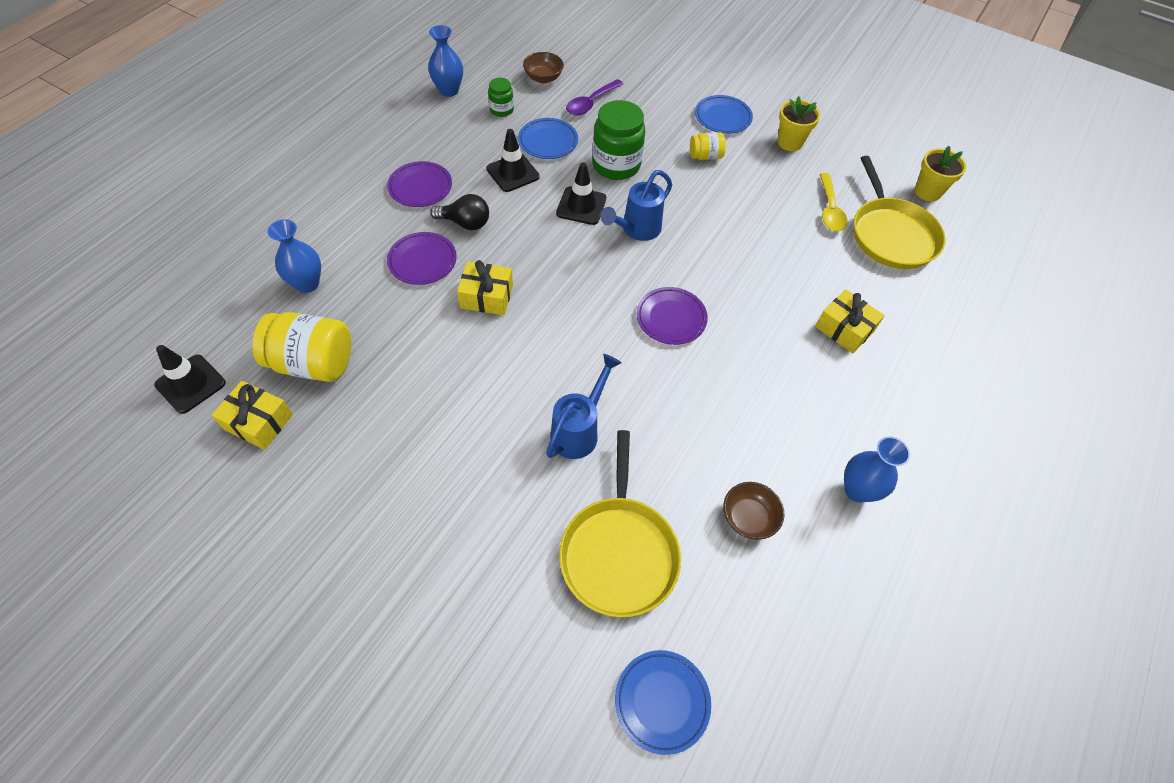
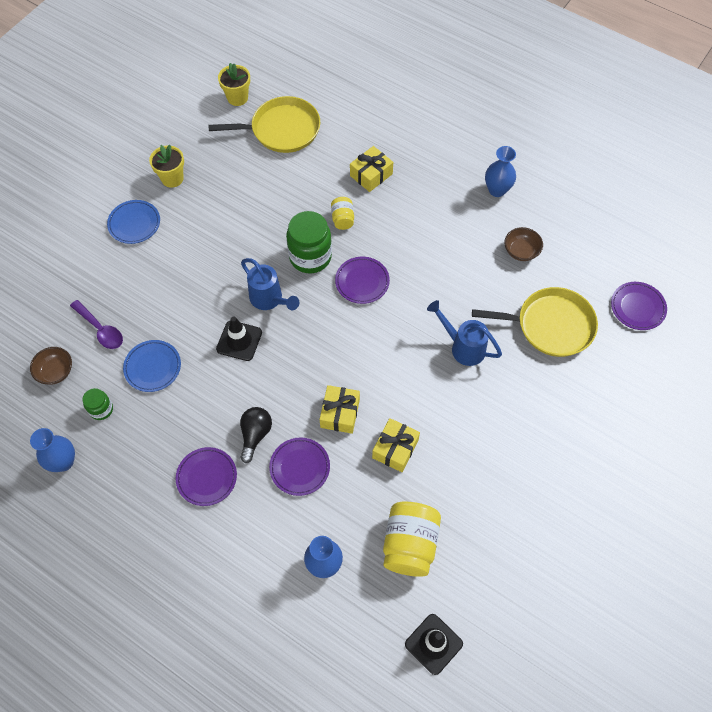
camera: 85 degrees left, 5 degrees up
yellow gift [211,381,293,450] -> yellow gift moved to [372,418,420,472]
black traffic cone [486,129,540,192] -> none
green jar [592,100,645,180] -> green jar moved to [286,211,332,273]
blue plate [615,650,711,755] -> purple plate [611,282,667,330]
yellow jar [690,132,726,160] -> yellow jar moved to [331,197,354,230]
yellow spoon [820,173,847,231] -> none

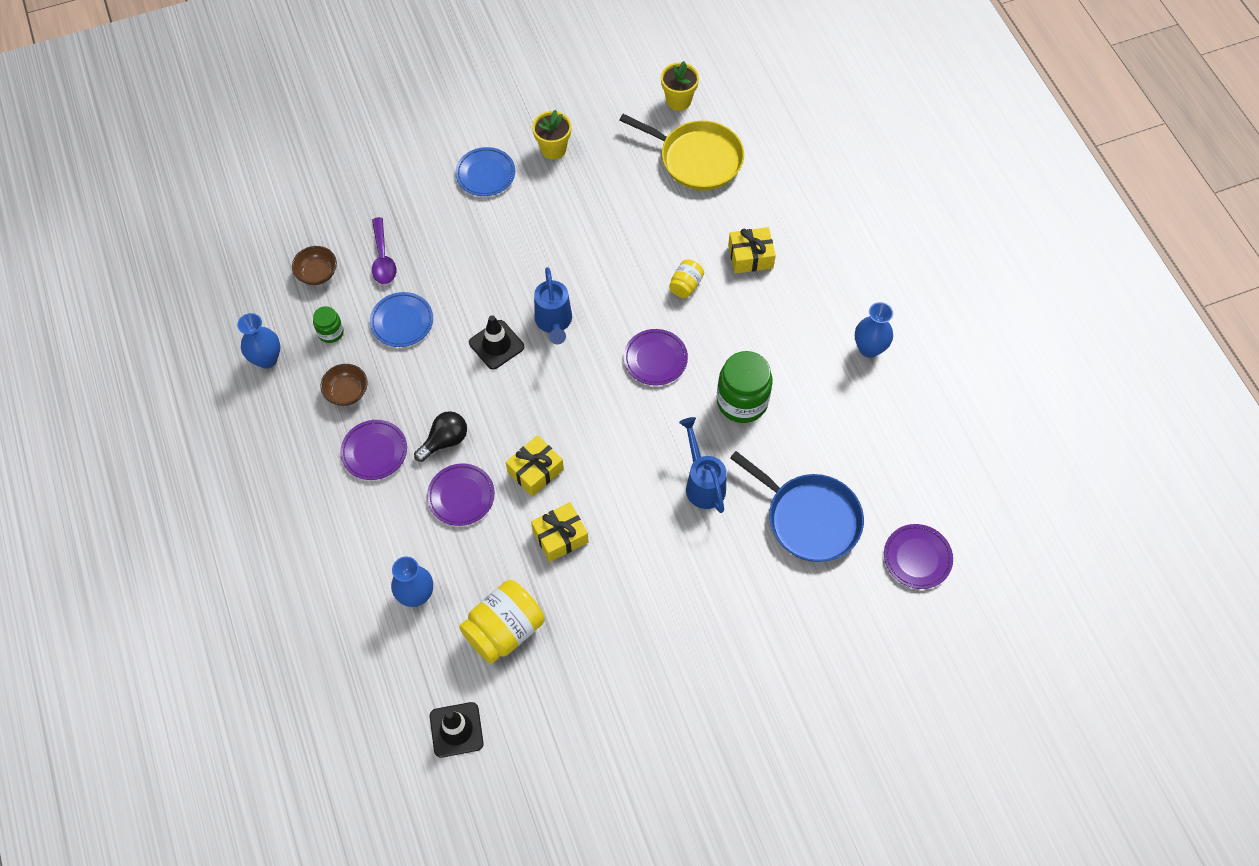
camera: 35 degrees right, 0 degrees up
green jar [286,211,332,273] -> green jar moved to [717,351,773,423]
yellow pan [472,287,598,357] -> blue pan [730,451,864,562]
brown bowl [504,227,543,261] -> brown bowl moved to [321,364,367,406]

